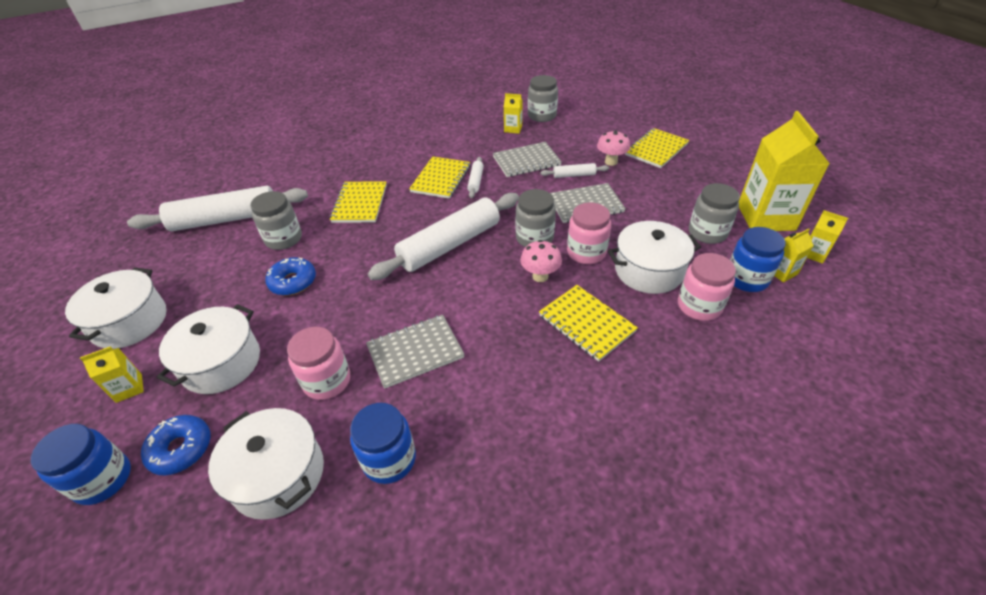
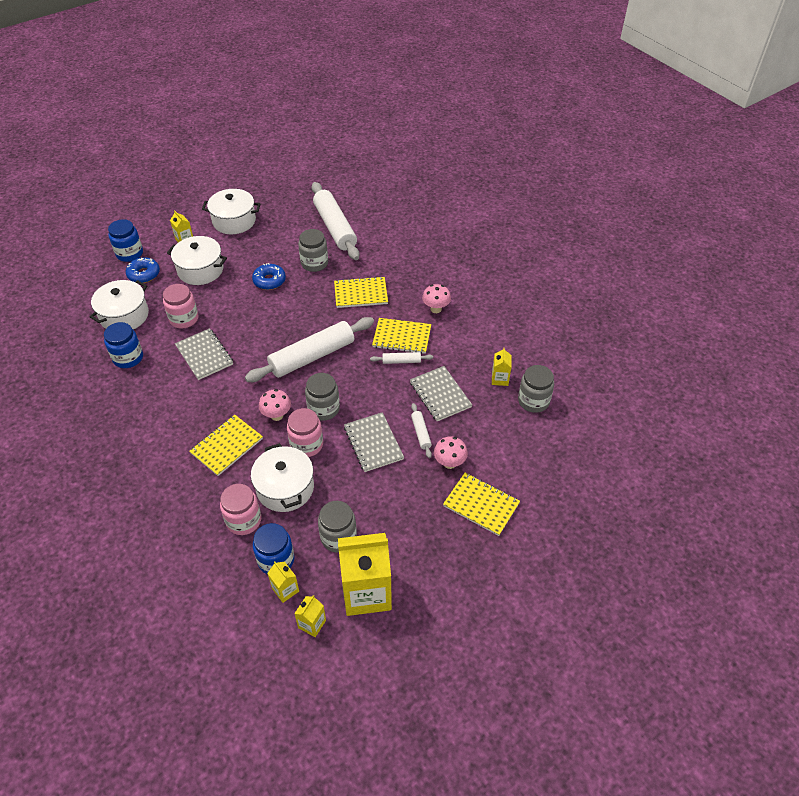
camera: 80 degrees right, 5 degrees up
white rolling pin [368,193,519,280] -> white rolling pin turned 75 degrees counterclockwise [245,317,374,382]
none -> pink mushroom [422,284,451,313]

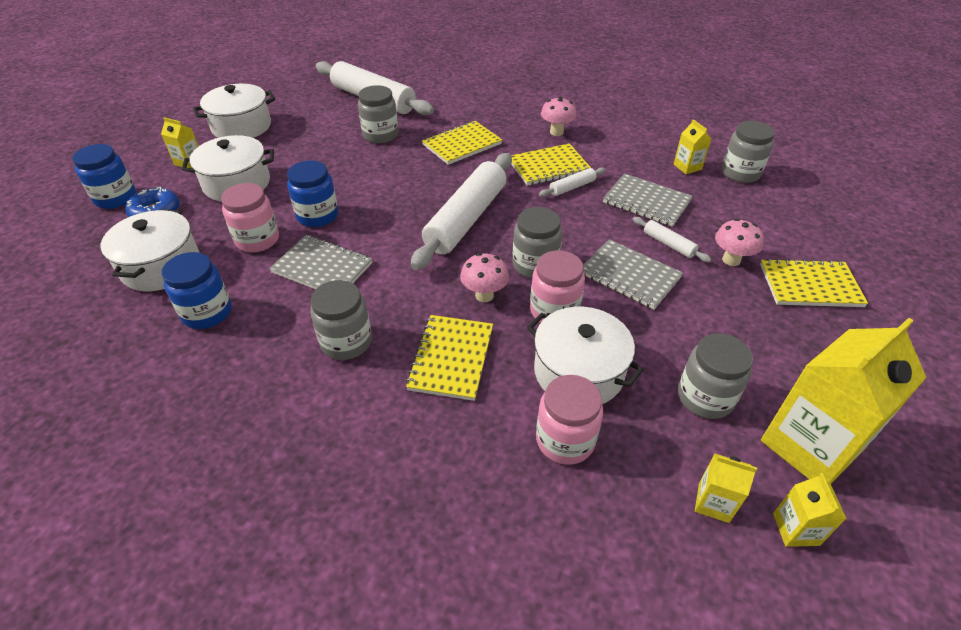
camera: 30 degrees left, 5 degrees down
blue donut [252,263,286,290] -> none
blue jar [253,523,294,575] -> blue jar moved to [287,160,338,227]
none -> grey jar [310,280,372,360]

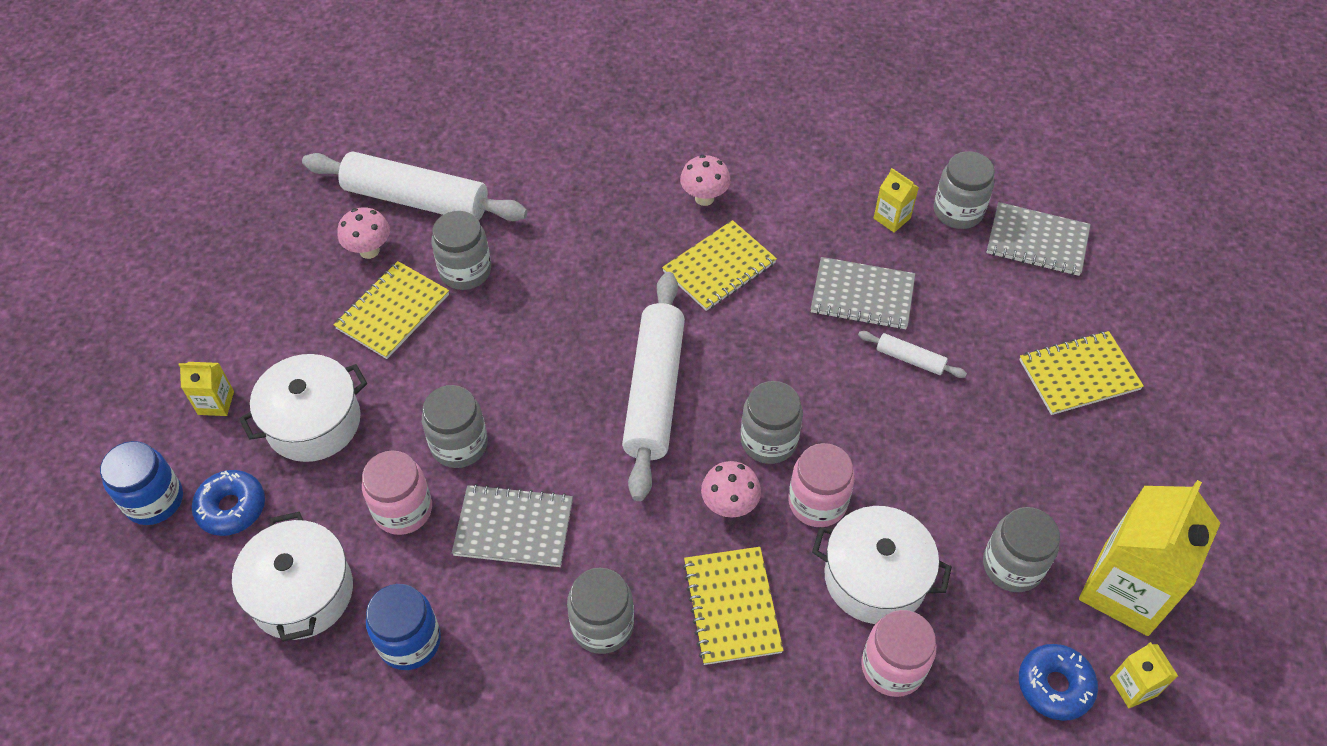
camera: 20 degrees left, 10 degrees up
white pot [193,84,275,138] -> none
blue jar [287,160,338,227] -> grey jar [422,385,488,468]
yellow notebook [422,121,502,165] -> yellow notebook moved to [334,261,449,359]
white rolling pin [539,167,606,197] -> none
grey notebook [583,239,683,309] -> grey notebook moved to [986,202,1091,276]
yellow carton [695,453,757,523] -> blue donut [1019,644,1098,721]
pink mushroom [715,219,764,266] -> pink mushroom moved to [337,207,390,259]

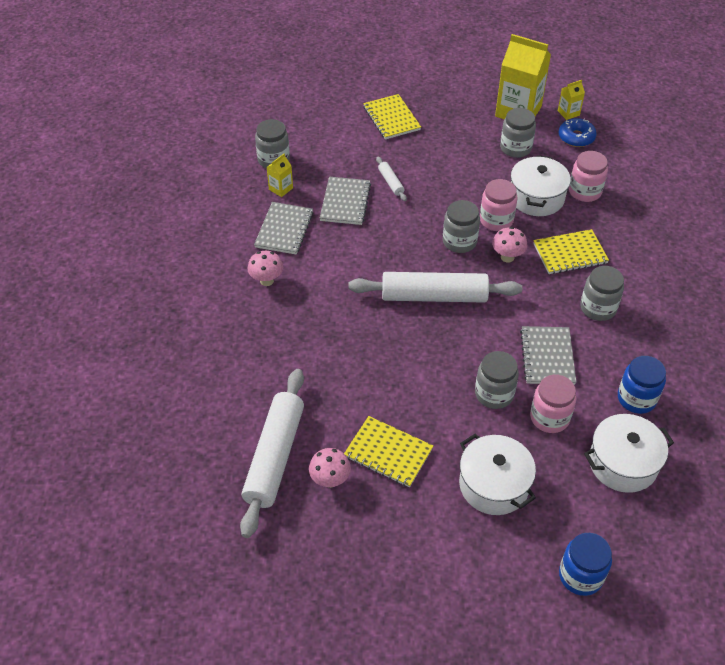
camera: 95 degrees left, 5 degrees down
yellow carton [178,362,234,416] -> none
blue donut [192,470,265,536] -> none
grey jar [432,211,491,290] -> none
yellow notebook [662,220,777,311] -> none
white rolling pin [858,331,967,378] -> white rolling pin turned 45 degrees counterclockwise [376,157,407,201]
grey notebook [986,202,1091,276] -> grey notebook moved to [254,202,314,254]

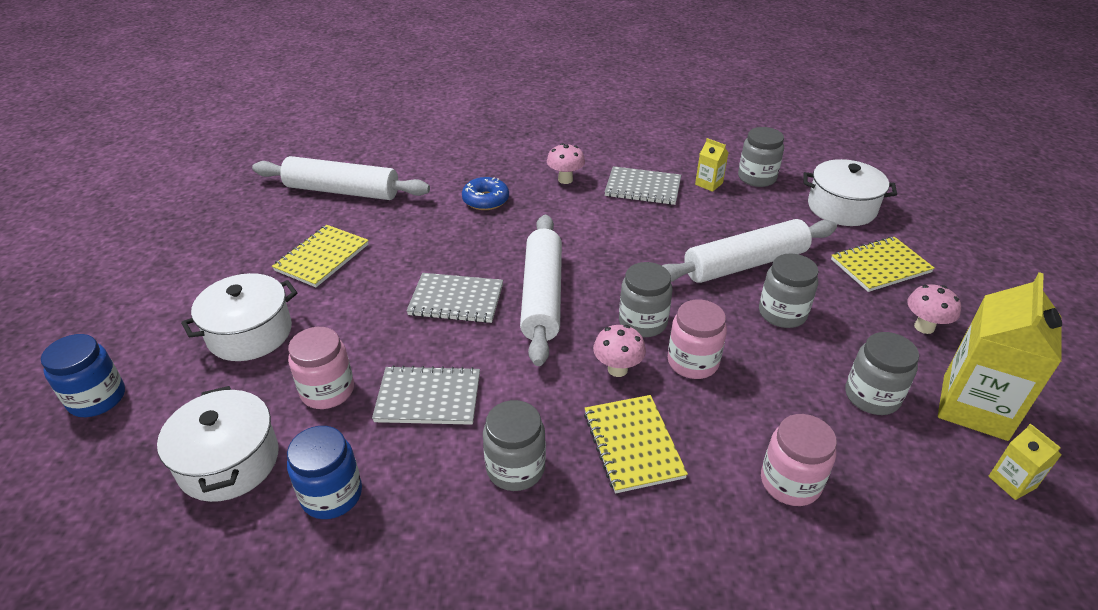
camera: 90 degrees right, 10 degrees down
pink mushroom [309,448,351,488] -> pink mushroom moved to [907,284,961,334]
grey notebook [320,176,371,225] -> grey notebook moved to [406,273,503,323]
white rolling pin [376,157,407,201] -> white rolling pin [662,219,837,283], size x2.30
grey jar [475,351,519,409] -> grey jar moved to [759,253,819,328]
white pot [511,155,571,216] -> white pot moved to [803,159,897,226]
blue donut [559,118,597,147] -> blue donut moved to [462,177,509,210]

